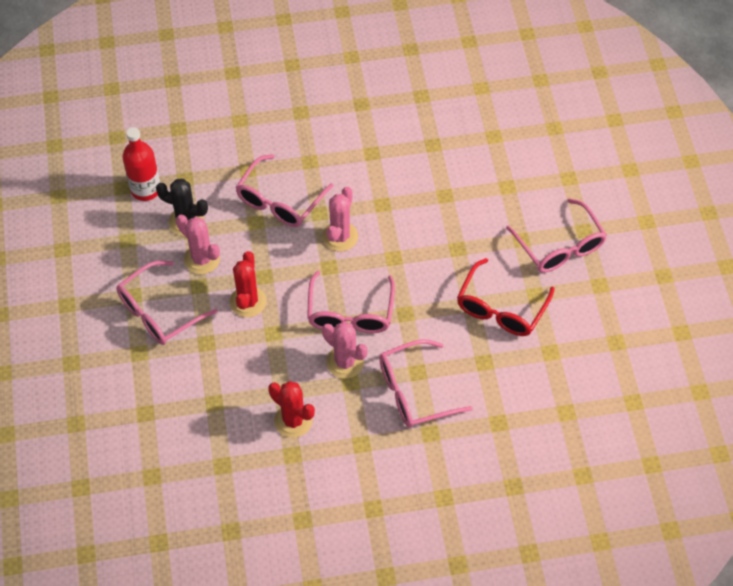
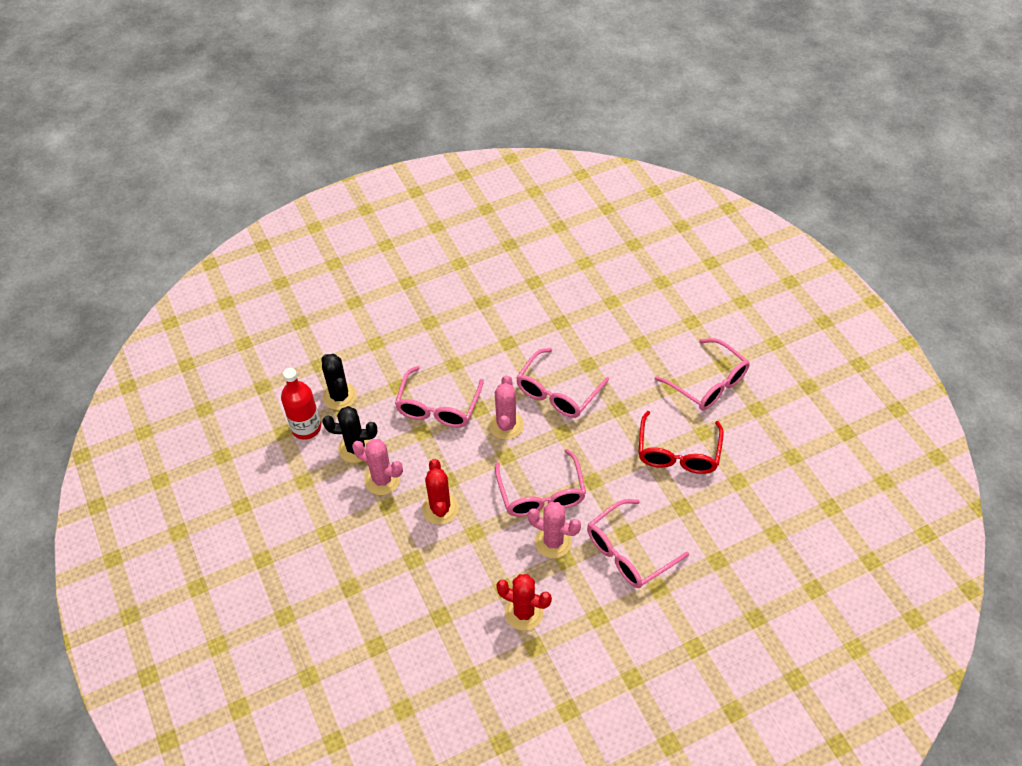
camera: 15 degrees left, 5 degrees down
pink glasses [116,261,218,345] -> pink glasses moved to [516,348,609,418]
none -> black cactus [321,354,357,410]

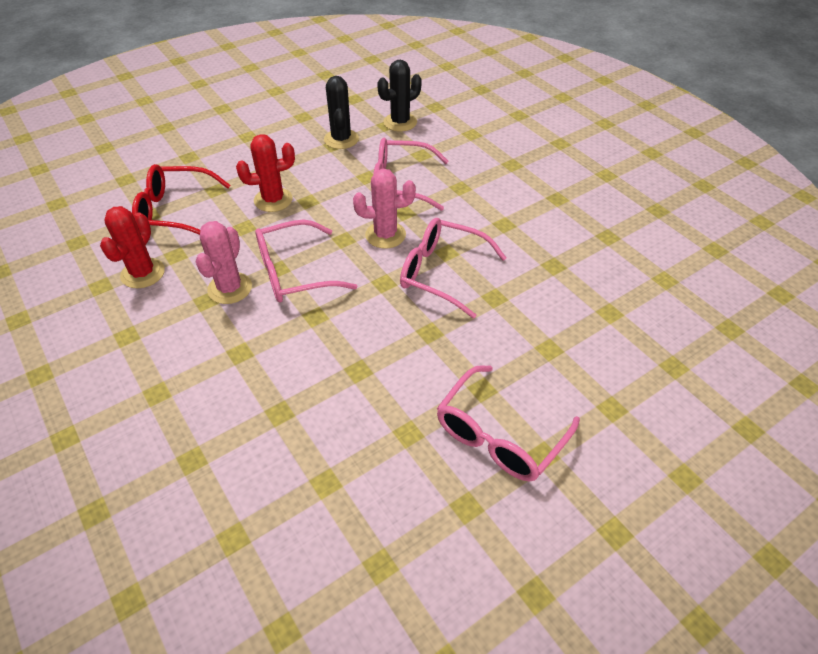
camera: 80 degrees right, 5 degrees down
red bottle [281,368,321,440] -> none
pink cactus [352,439,403,495] -> none
pink glasses [587,499,689,588] -> none
red glasses [638,411,724,474] -> red glasses moved to [132,164,231,235]

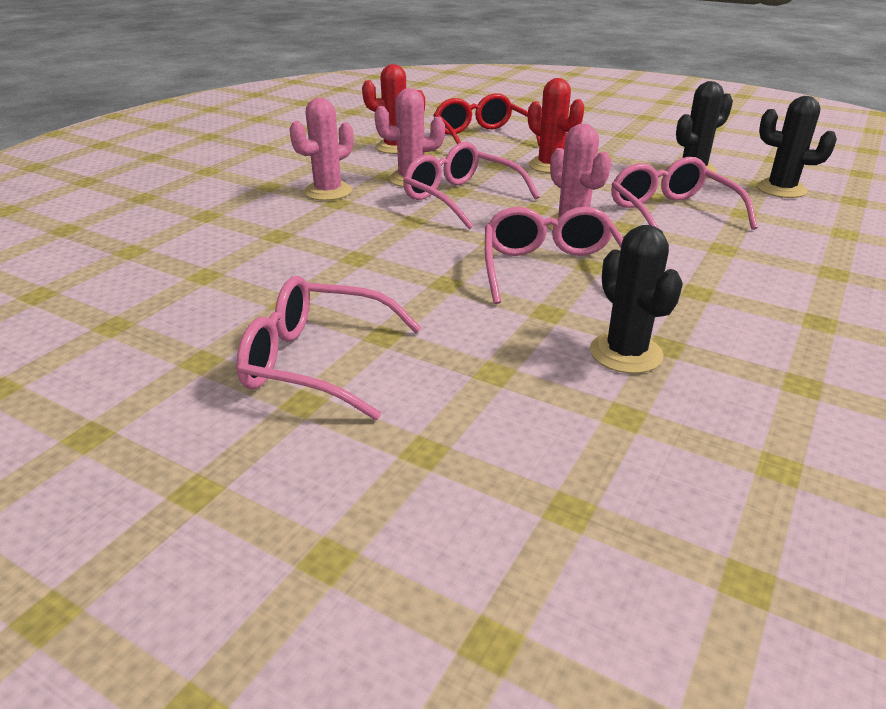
camera: 65 degrees right, 15 degrees down
none -> pink cactus [290,98,354,201]
none -> black cactus [590,225,683,374]

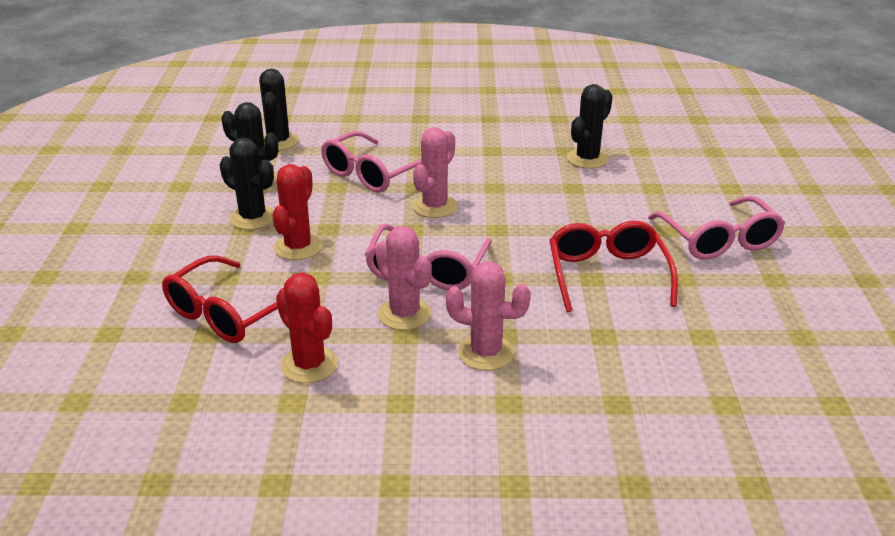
camera: 120 degrees left, 0 degrees up
pink glasses [485,207,623,304] -> none
none -> black cactus [219,137,274,230]
none -> red glasses [550,221,678,312]

